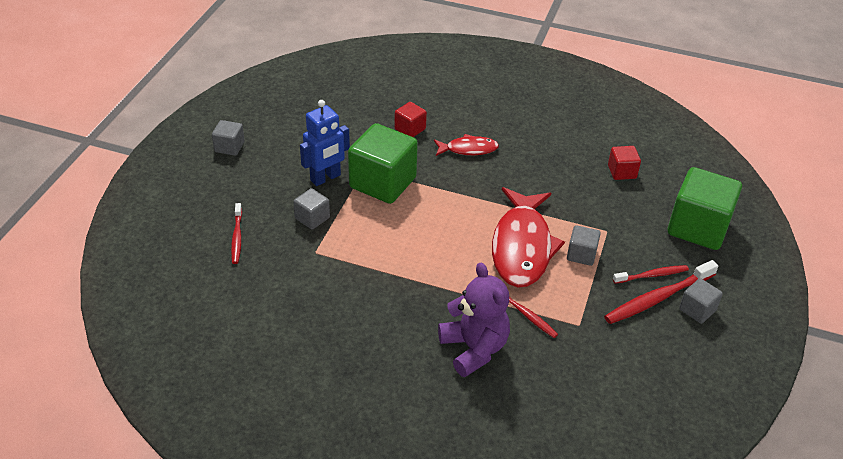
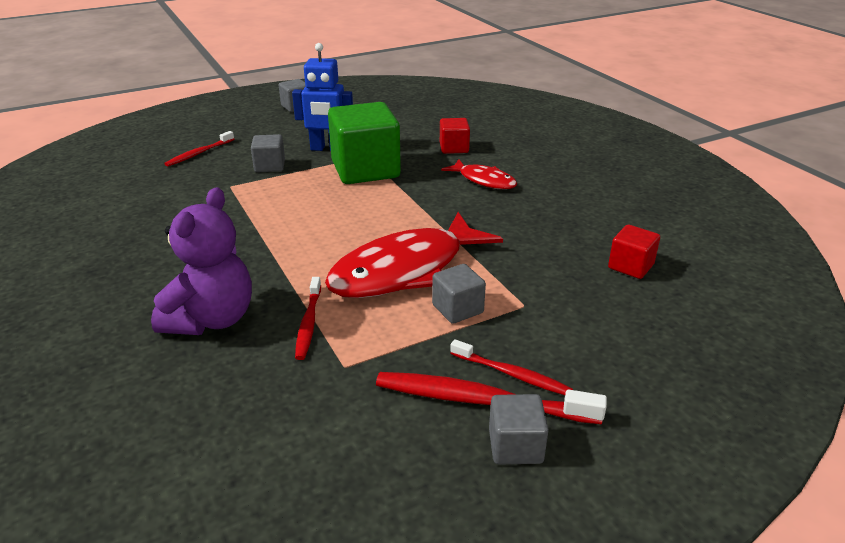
camera: 45 degrees right, 10 degrees down
green cube [668,167,742,250] -> none

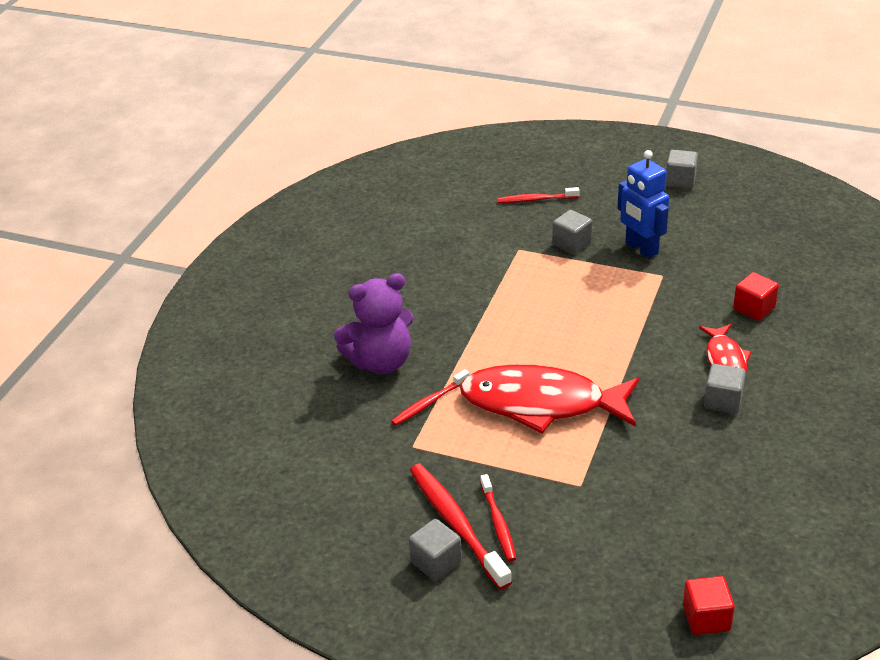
camera: 50 degrees right, 5 degrees up
green cube [328,102,401,184] -> none
grey cube [432,264,486,324] -> grey cube moved to [704,364,746,414]
red cube [608,225,660,279] -> red cube moved to [683,576,735,635]

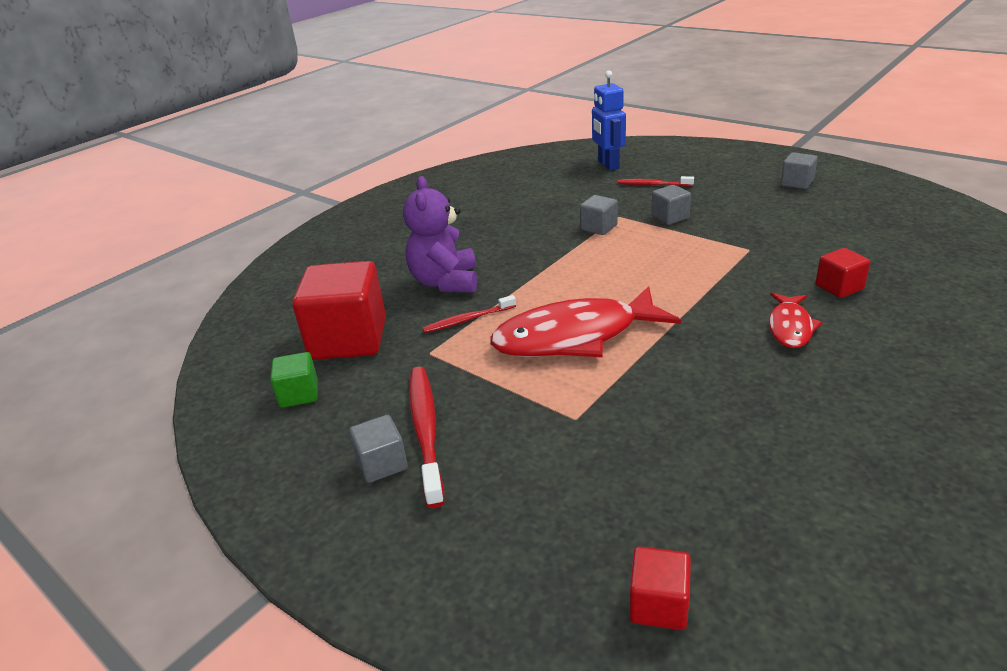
camera: 20 degrees right, 5 degrees down
purple teddy bear [334,273,414,374] -> purple teddy bear turned 90 degrees clockwise [403,176,477,293]
red fish [460,364,639,433] -> red fish turned 45 degrees counterclockwise [490,286,681,357]
red toothbrush [480,474,516,562] -> none
blue robot [618,150,669,258] -> blue robot moved to [592,70,626,171]
grey cube [704,364,746,414] -> grey cube moved to [580,195,618,235]
none -> green cube [270,352,318,408]
none -> red cube [292,261,386,360]

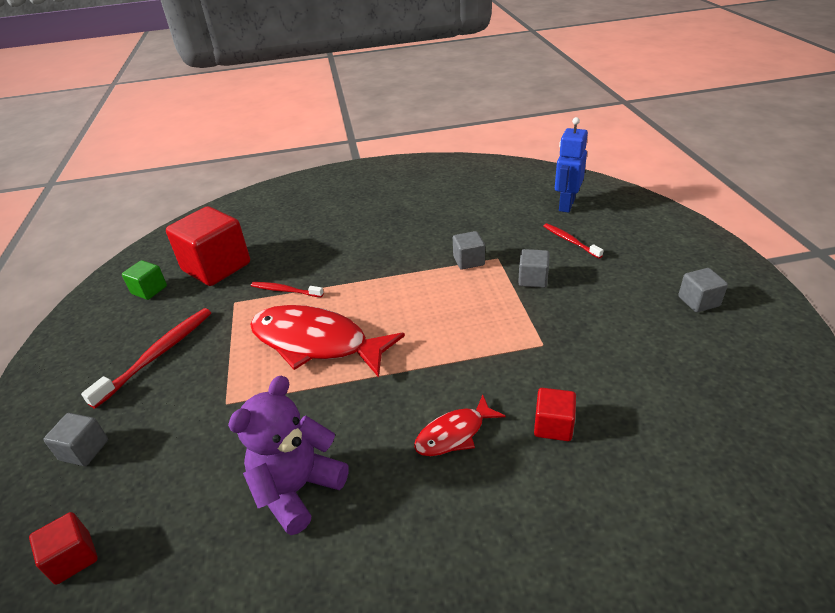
camera: 40 degrees right, 5 degrees up
grey cube [349,415,408,483] -> grey cube moved to [43,413,108,466]
purple teddy bear [403,176,477,293] -> purple teddy bear moved to [228,376,349,535]

